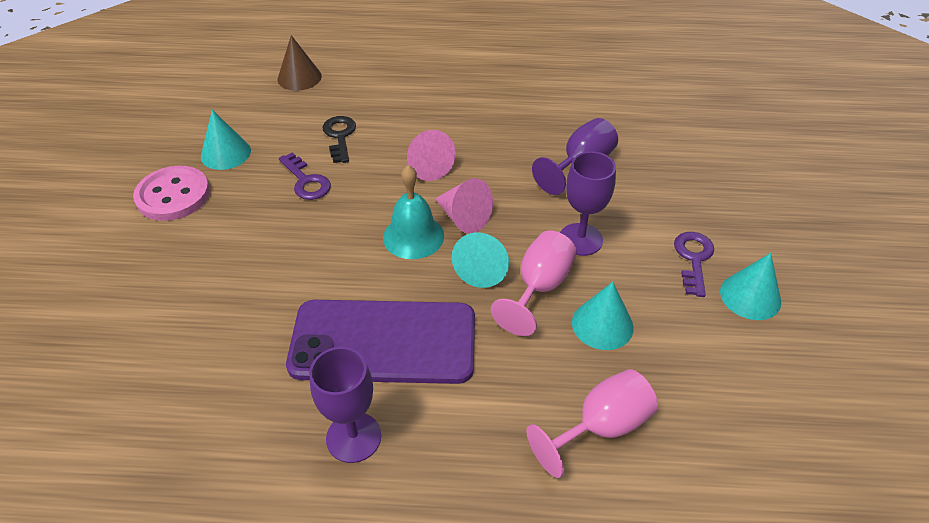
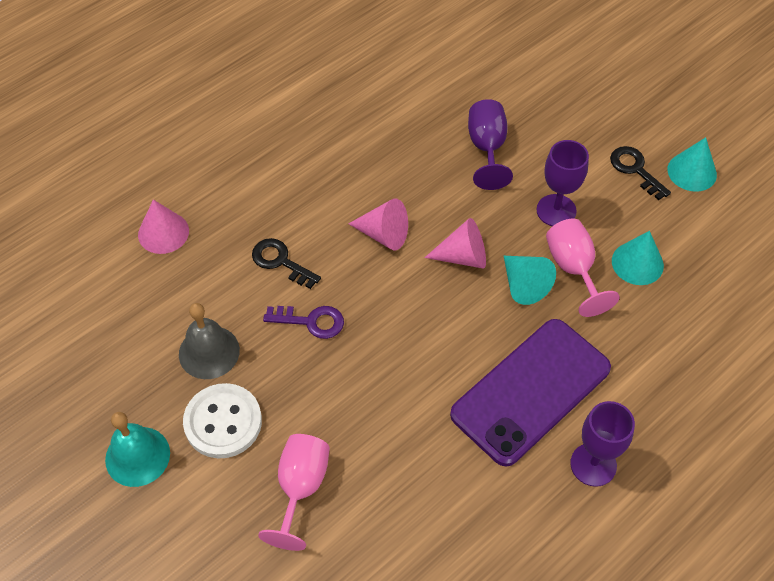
camera: 45 degrees left, 10 degrees up
pink button [133,166,210,221] -> white button [183,383,262,458]
turquoise cone [201,110,251,170] -> grey bell [179,303,240,379]
brown cone [278,35,322,91] -> pink cone [138,200,189,254]
turquoise bell [383,165,444,259] -> turquoise bell moved to [105,412,170,487]
pink goblet [526,369,658,478] -> pink goblet moved to [258,434,330,551]
purple key [674,232,714,297] -> black key [610,146,671,200]

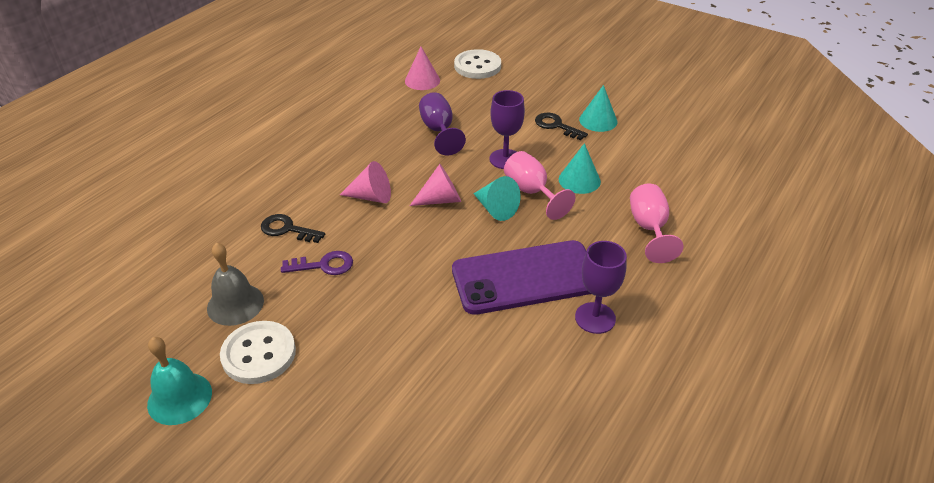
camera: 15 degrees left, 15 degrees down
pink cone [138,200,189,254] -> pink cone moved to [405,47,440,90]
pink goblet [258,434,330,551] -> pink goblet moved to [630,184,683,263]
purple phone [450,319,611,466] -> purple phone turned 45 degrees clockwise [452,240,591,315]
none -> white button [454,49,501,79]

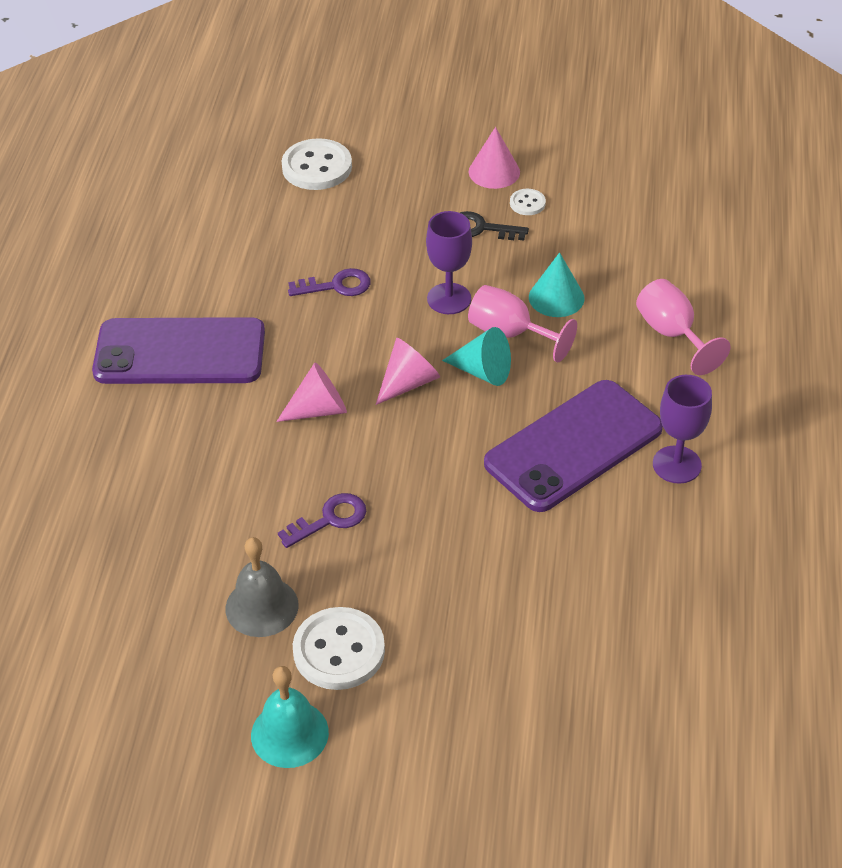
camera: 25 degrees left, 5 degrees up
black key [261,214,325,243] -> none
pink cone [405,47,440,90] -> pink cone moved to [469,127,520,189]
purple goblet [419,92,466,156] -> purple key [288,268,371,296]
turquoise cone [579,85,617,132] -> white button [510,189,546,215]
none -> purple phone [92,317,265,384]

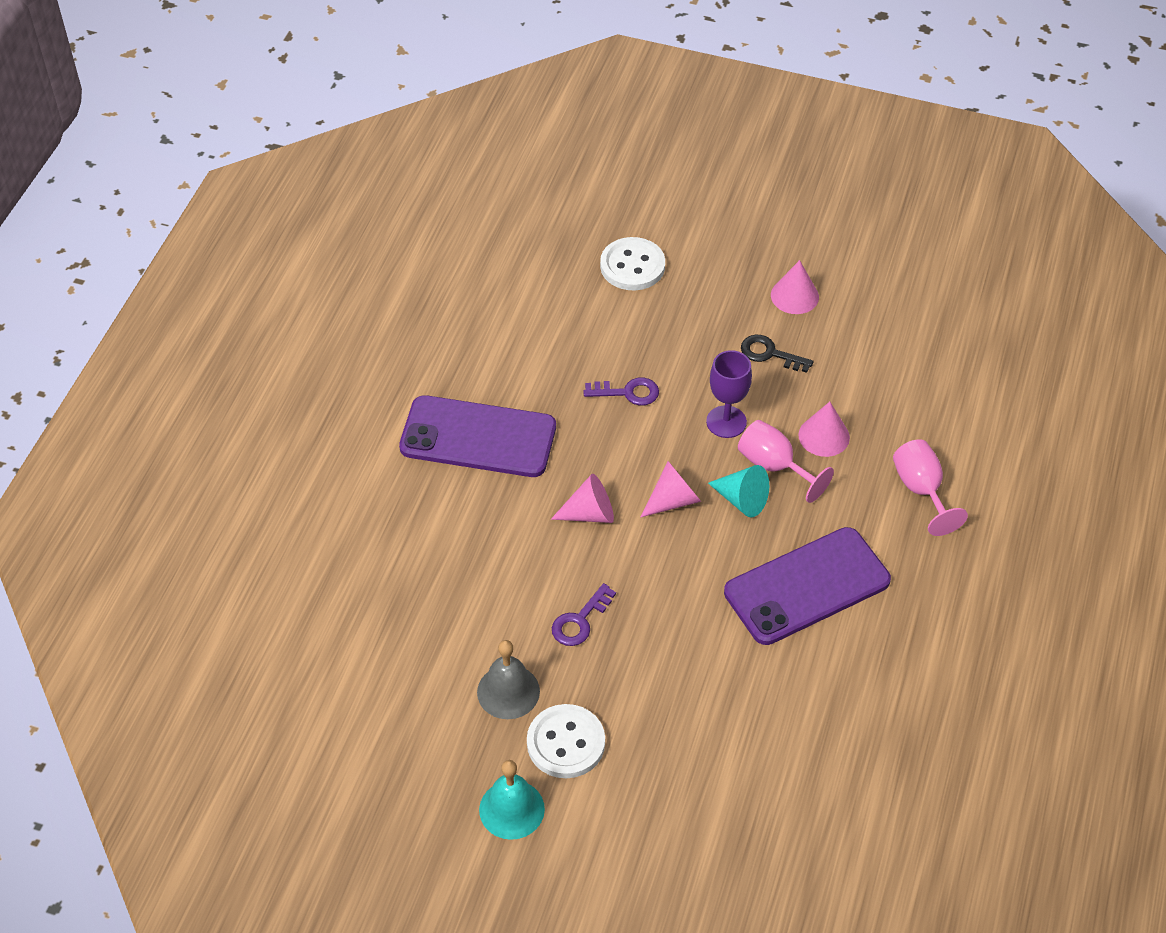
camera: 10 degrees right, 5 degrees up
purple key [278,493,366,548] -> purple key turned 150 degrees clockwise [552,583,616,646]
white button [510,189,546,215] -> none
turquoise cone [529,252,584,317] -> pink cone [799,402,850,457]
purple goblet [653,375,712,484] -> none

